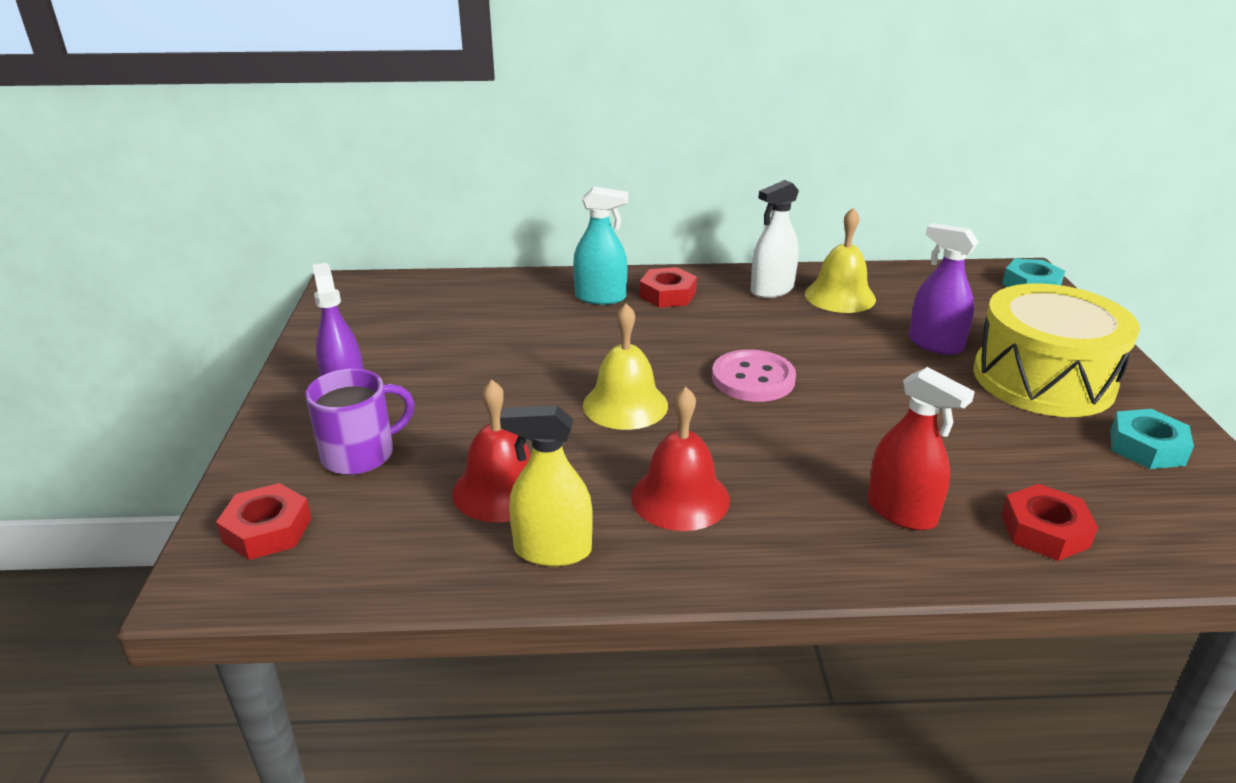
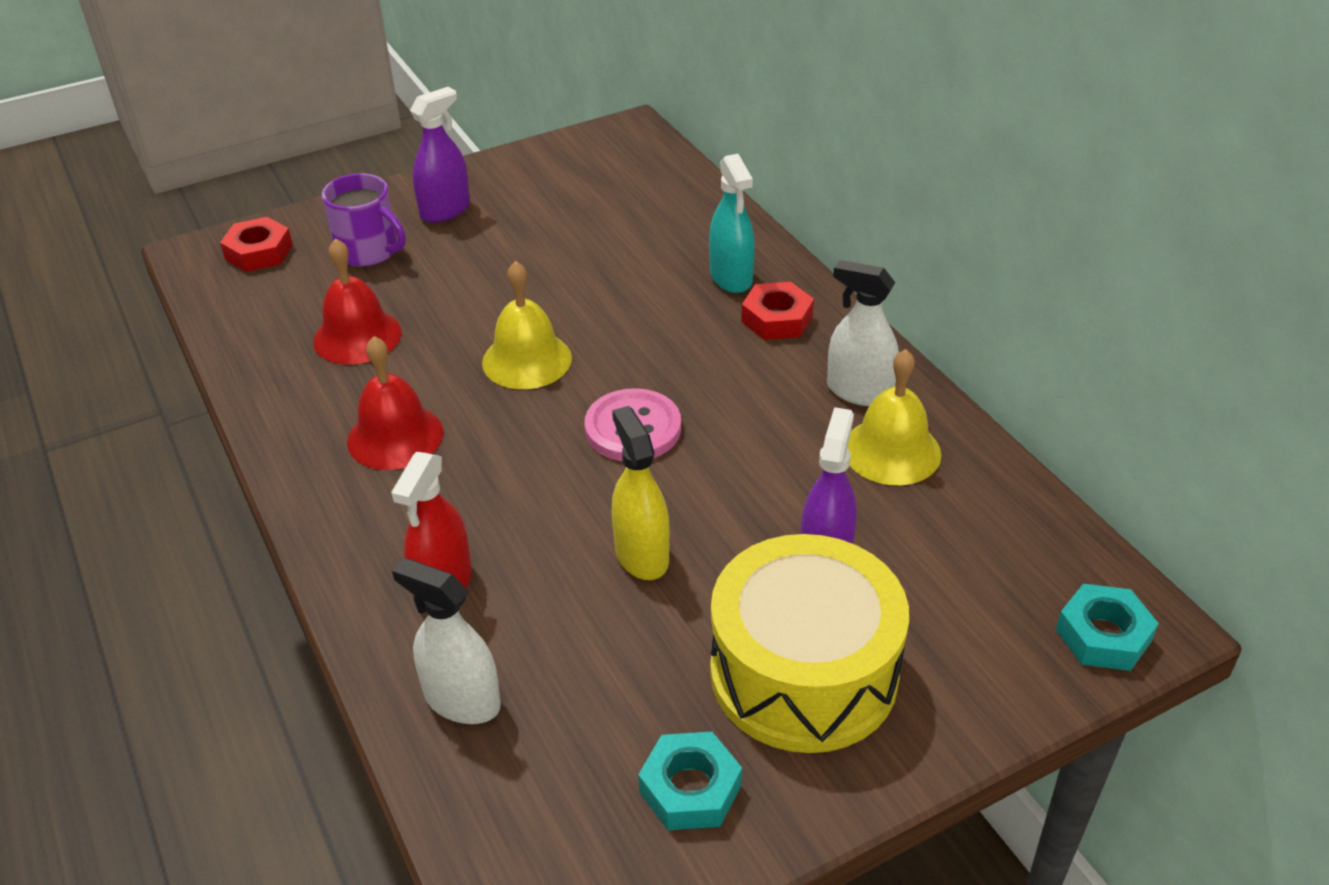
camera: 65 degrees right, 10 degrees up
yellow spray bottle [500,405,593,566] -> yellow spray bottle moved to [612,406,670,580]
red nut [1001,484,1098,561] -> white spray bottle [392,558,501,724]

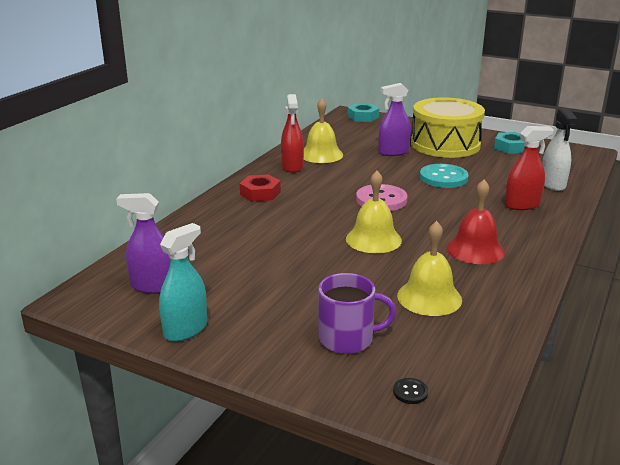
camera: 125 degrees left, 15 degrees down
red nut [220,217,293,272] -> black button [393,378,428,404]
red bell [313,238,402,365] -> yellow bell [397,221,462,316]
purple mug [322,173,406,267] -> purple mug turned 90 degrees clockwise [318,273,396,354]
purple spray bottle [410,87,470,223] -> purple spray bottle moved to [116,193,171,294]
yellow spray bottle [612,406,670,580] -> turquoise button [420,164,468,188]
turquoise spray bottle [709,154,755,293] -> turquoise spray bottle moved to [159,223,207,342]
white spray bottle [827,260,899,406] -> red spray bottle [281,94,304,173]

